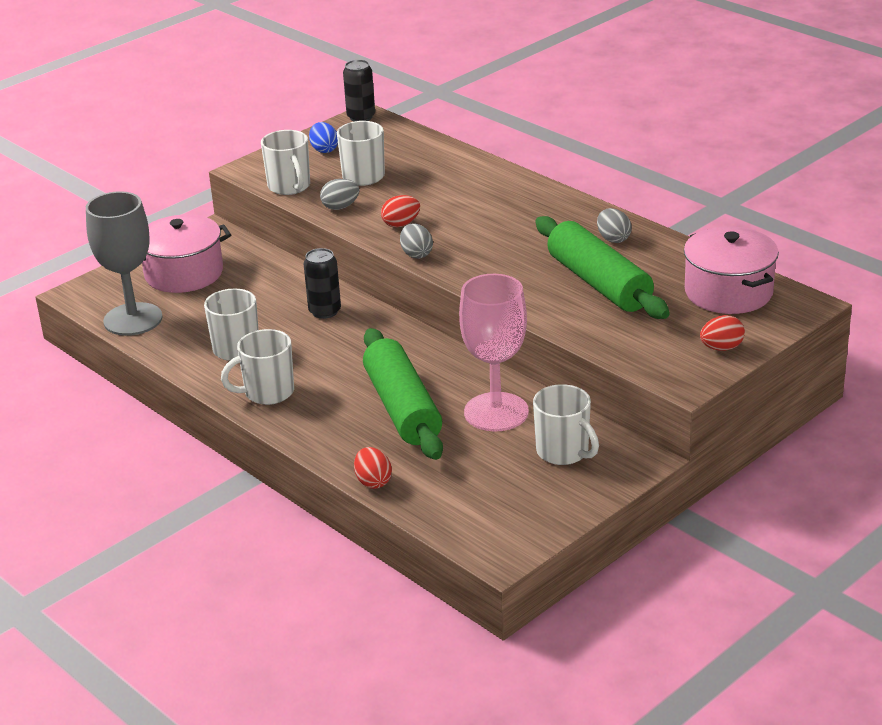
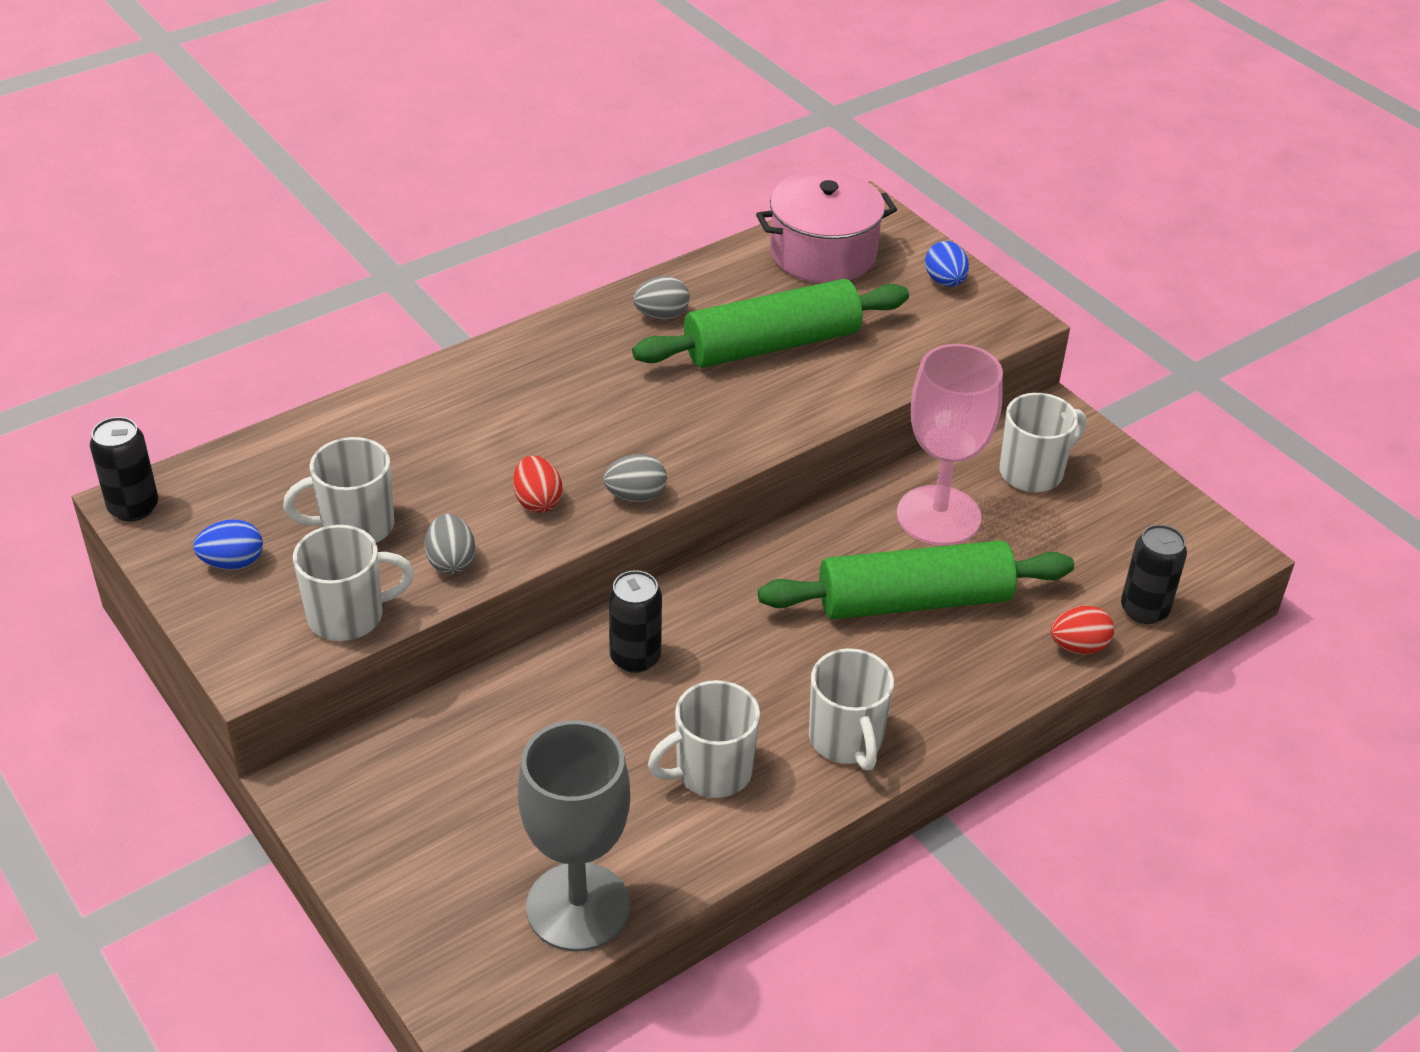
camera: 85 degrees left, 10 degrees up
pink pot [142,215,231,293] -> none
red egg [700,315,745,351] -> blue egg [925,241,969,287]
none -> black can [1121,525,1187,624]

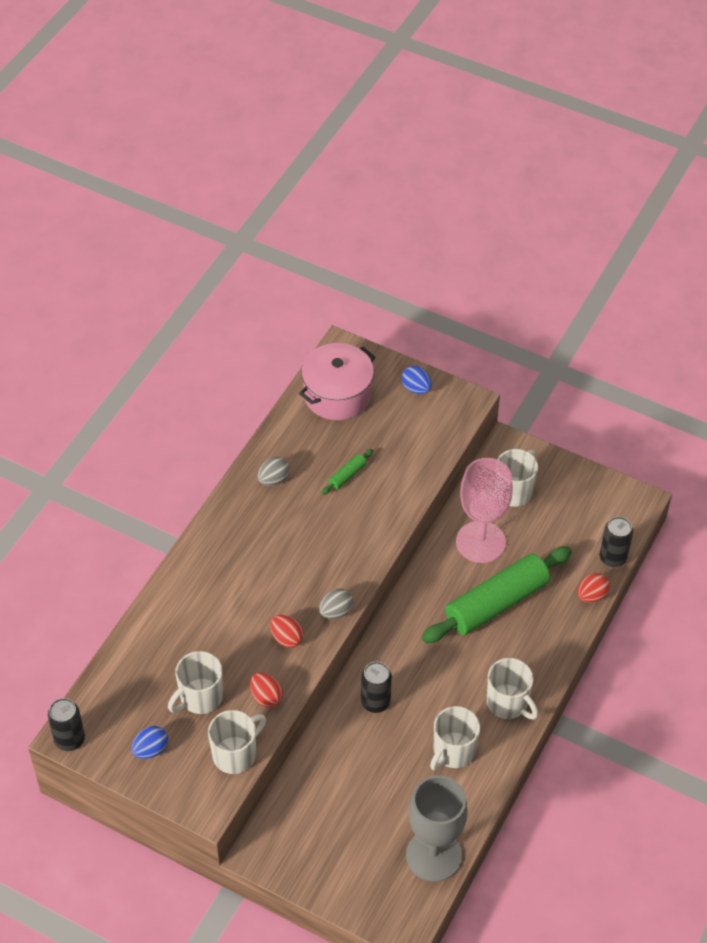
camera: 25 degrees left, 10 degrees up
grey egg [425,514,475,574] -> red egg [250,672,283,707]
green rolling pin [632,279,909,368] -> green rolling pin [322,449,373,495], size x0.41

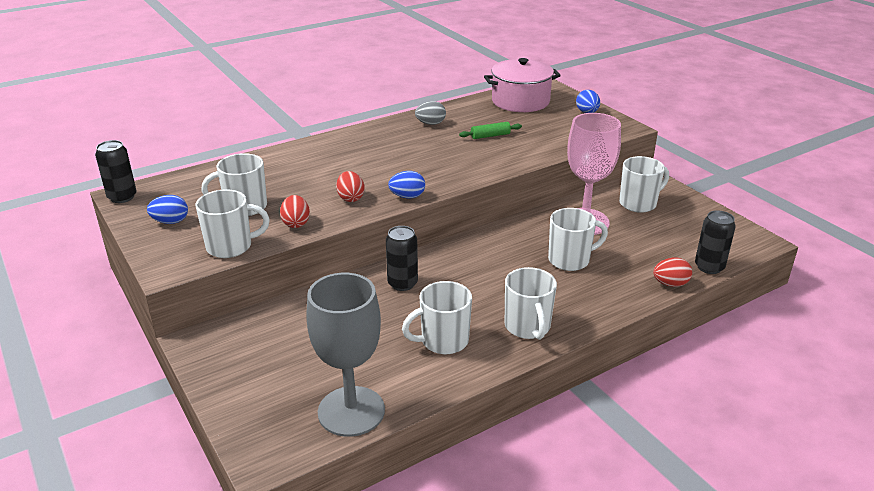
camera: 30 degrees right, 20 degrees down
grey egg [319,589,353,619] -> blue egg [388,171,425,198]
green rolling pin [422,546,572,643] -> white mug [548,208,608,271]

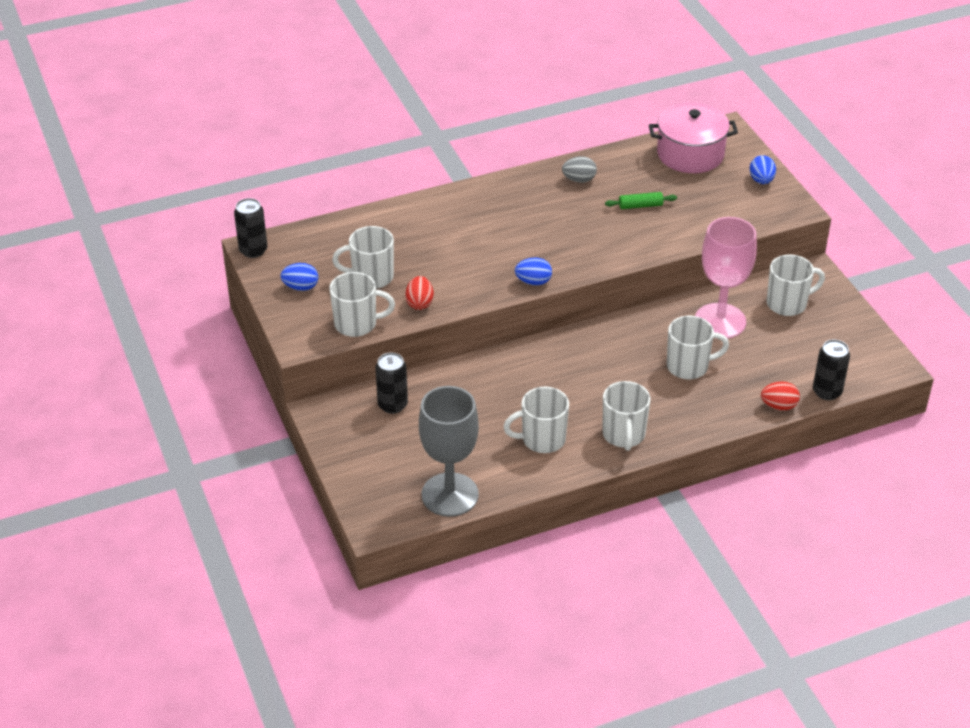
camera: 10 degrees right, 10 degrees up
red egg [336,171,365,202] -> none
black can [386,226,418,291] -> black can moved to [375,353,408,414]

